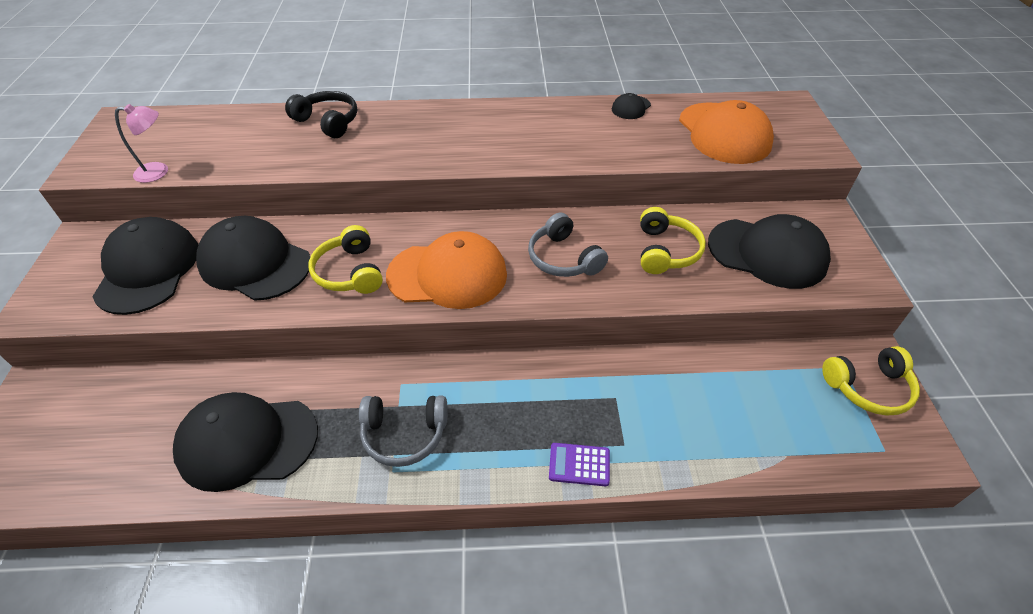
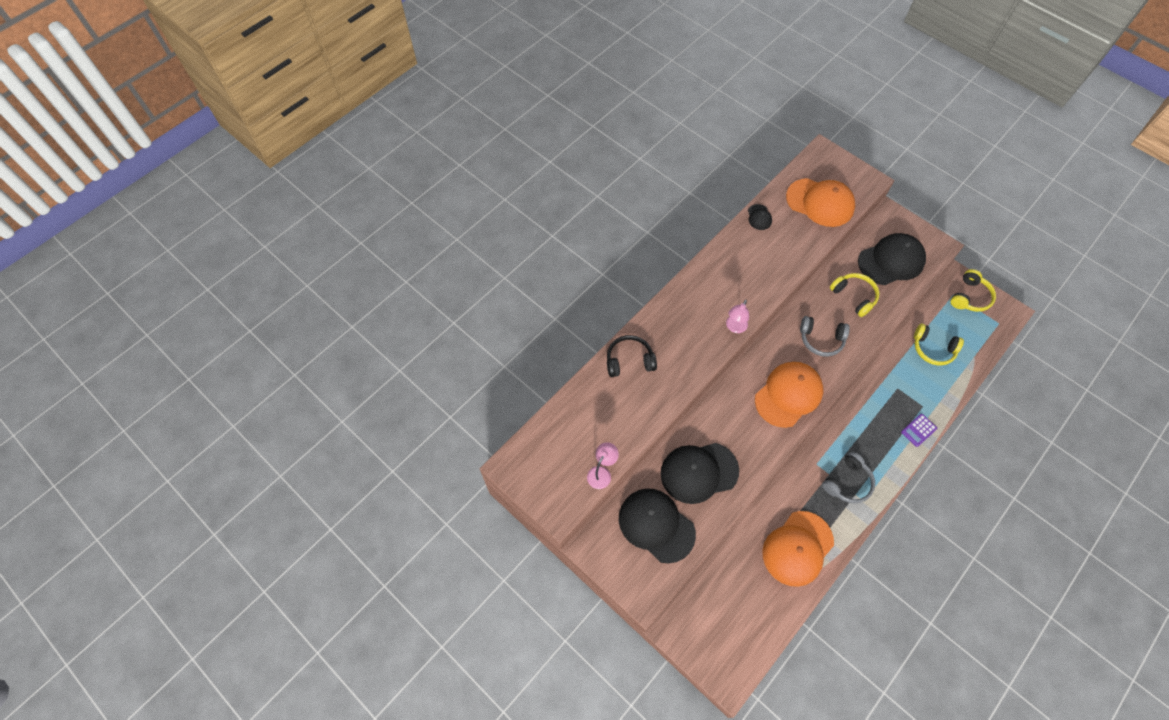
camera: 45 degrees left, 15 degrees up
black cap [173,392,318,492] -> orange cap [763,511,834,587]
yellow headphones [309,225,383,294] -> yellow headphones moved to [914,324,964,366]
none -> pink lamp [726,300,749,333]

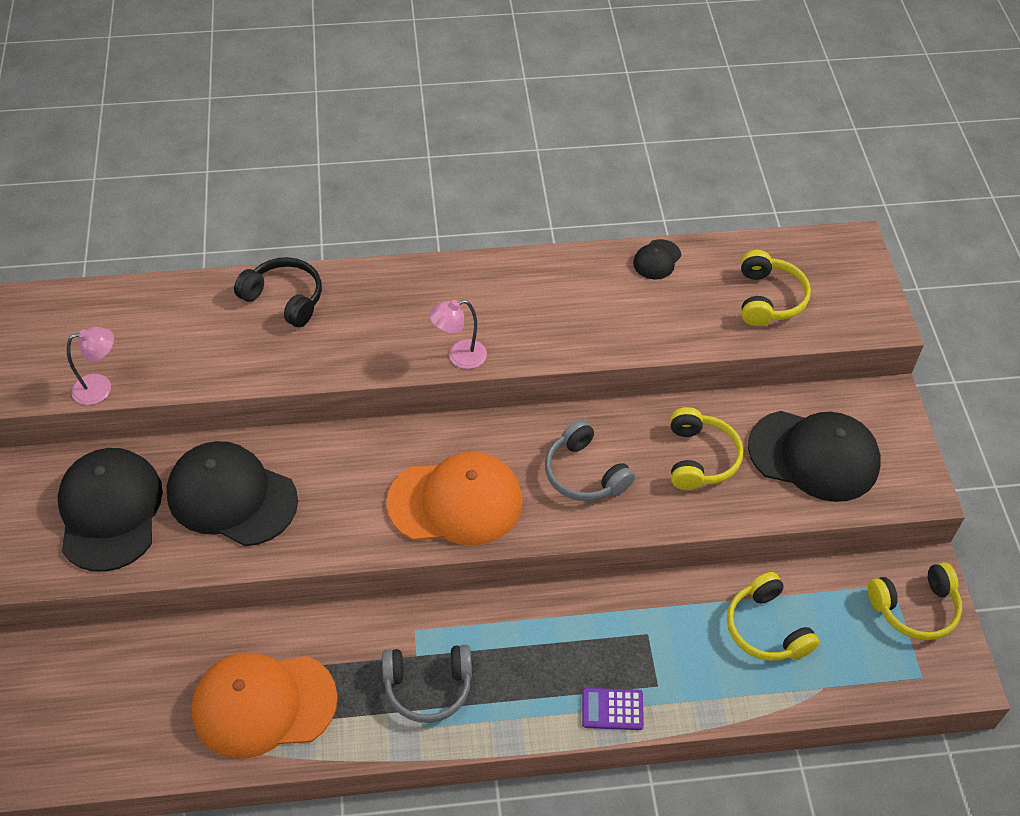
camera: 40 degrees right, 10 degrees down
orange cap [786,178,855,227] -> yellow headphones [741,250,811,326]

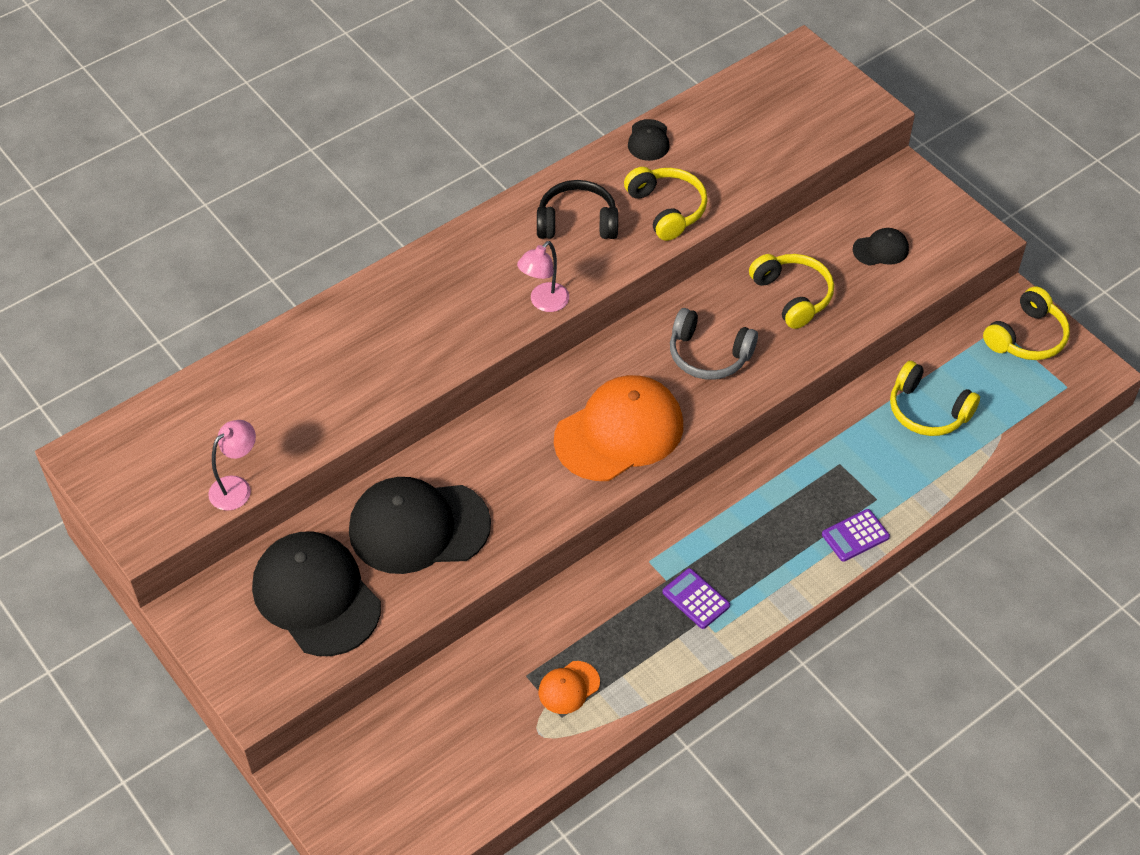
camera: 30 degrees left, 0 degrees up
orange cap [191,653,338,759] -> orange cap [539,661,600,714], size x0.45
black headphones [234,257,322,328] -> black headphones moved to [537,180,618,239]
grey headphones [382,645,472,723] -> purple calculator [662,568,730,629]
yellow headphones [741,250,811,326] -> yellow headphones moved to [624,167,708,241]
black cap [748,411,881,502] -> black cap [853,228,909,266], size x0.45

